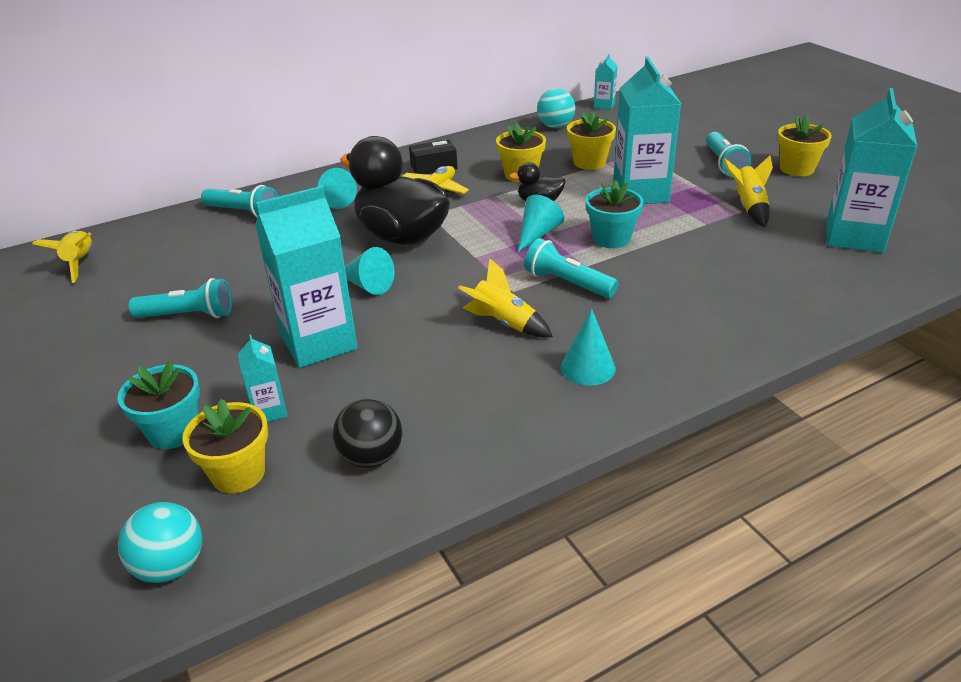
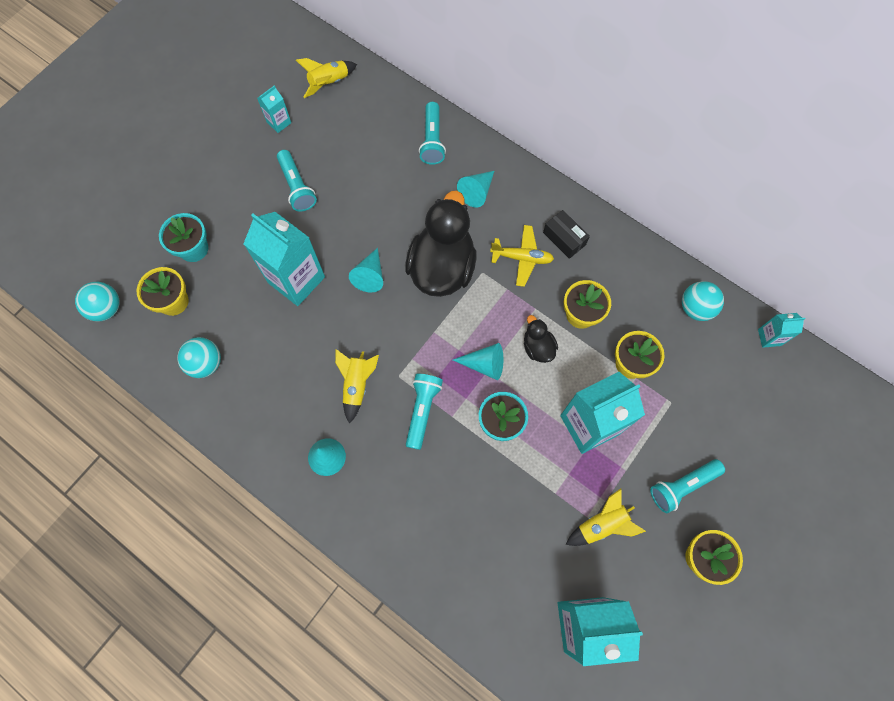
camera: 65 degrees right, 35 degrees up
turquoise carton [238,335,288,422] -> turquoise carton moved to [257,85,291,133]
black ball [333,399,402,468] -> turquoise ball [177,337,221,378]

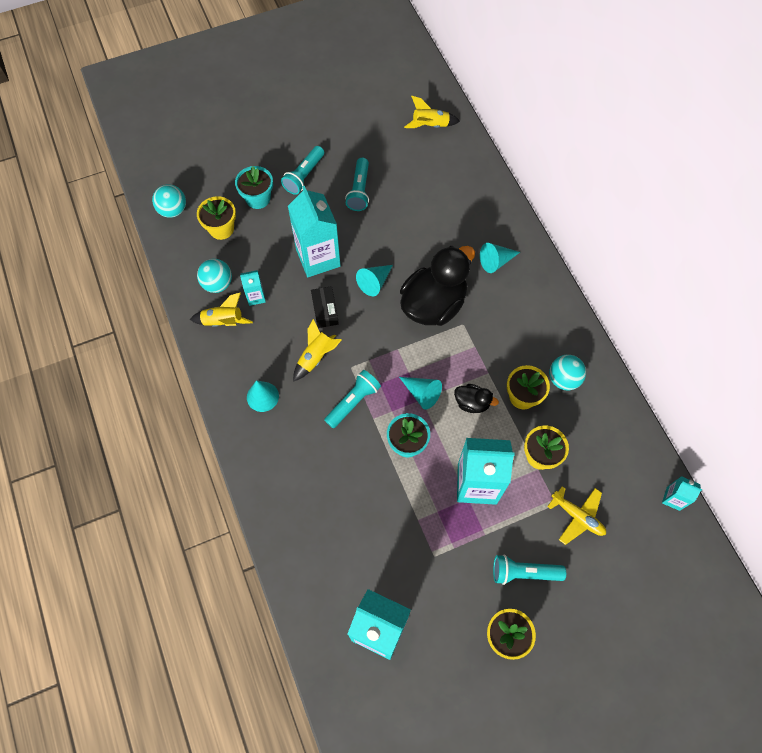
camera: 30 degrees right, 5 degrees down
turquoise carton [257,85,291,133] -> turquoise carton moved to [240,270,266,306]
turquoise flashlight [419,102,446,165] -> turquoise flashlight moved to [281,146,324,195]
yellow plane [490,225,554,287] -> yellow plane moved to [547,486,606,545]
black duck [524,315,558,363] -> black duck turned 105 degrees clockwise [454,384,499,413]
black box [543,210,590,259] -> black box moved to [311,286,339,328]
yellow rocket [566,489,646,546] -> yellow rocket moved to [190,292,253,327]
turquoise ball [682,281,724,321] -> turquoise ball moved to [549,355,586,390]

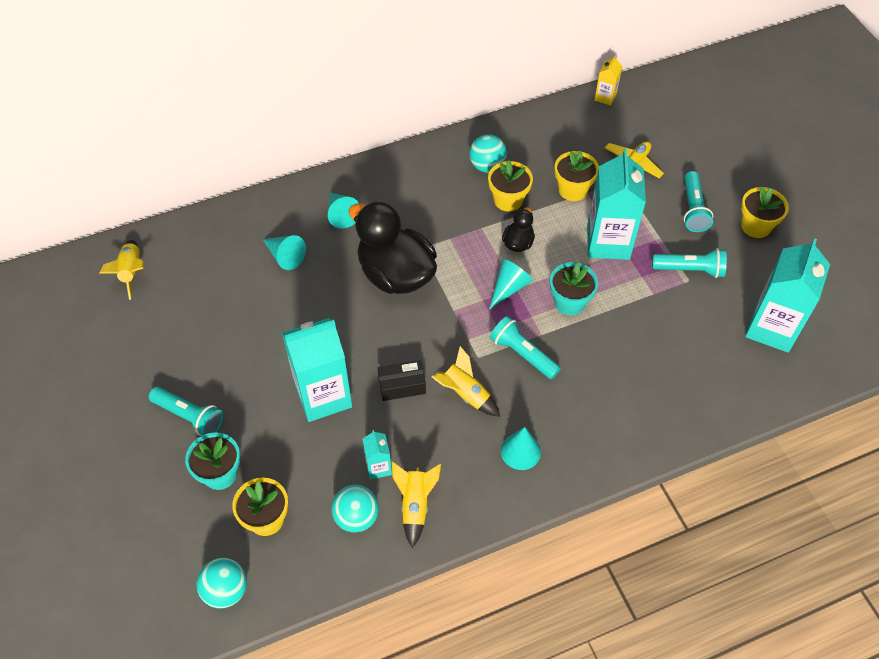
camera: 90 degrees left, 10 degrees down
turquoise flashlight [345,158,369,211] -> turquoise flashlight moved to [652,248,727,278]
turquoise cone [356,265,393,296] -> turquoise cone moved to [263,235,306,270]
turquoise carton [662,476,702,511] -> yellow carton [595,55,622,106]

